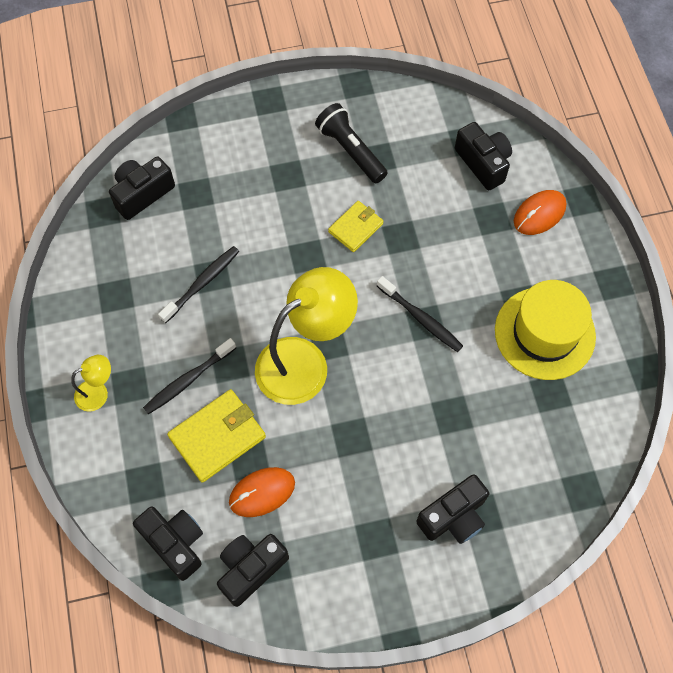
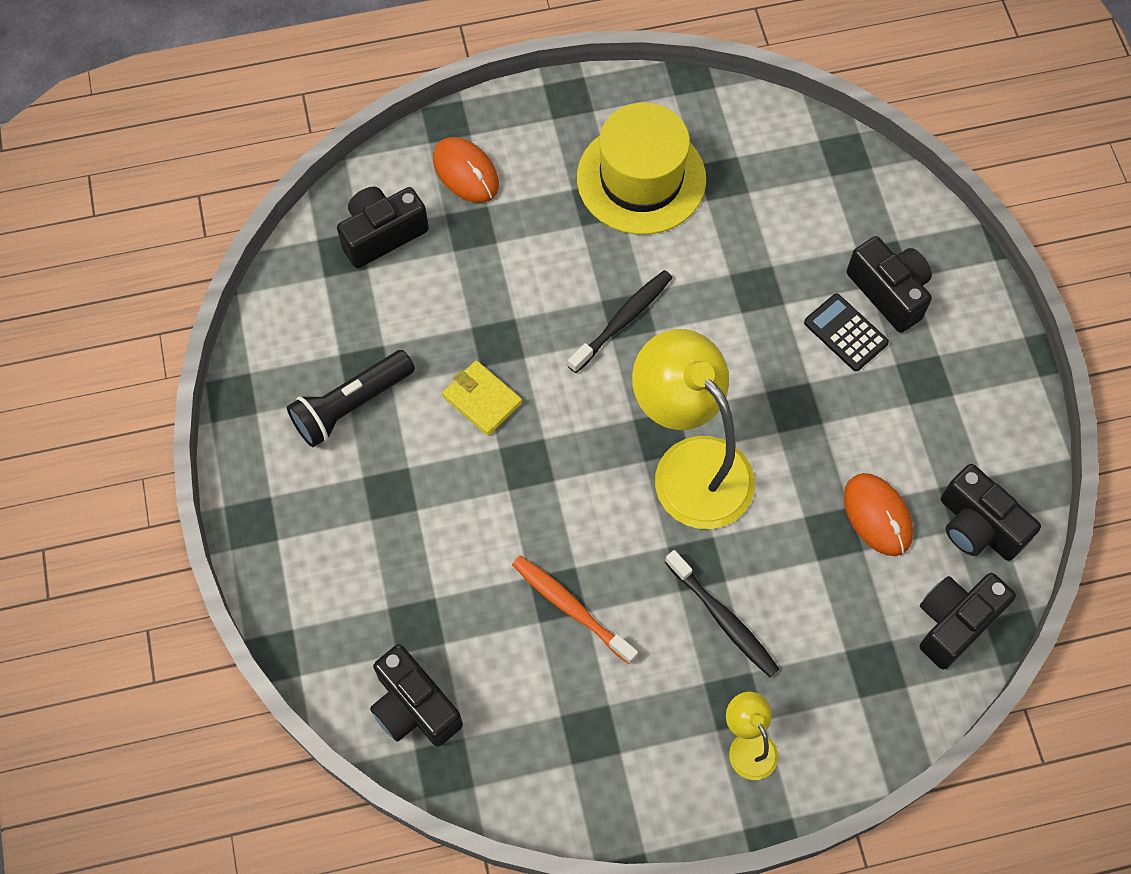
camera: 90 degrees left, 0 degrees up
black toothbrush [158,246,239,323] -> orange toothbrush [512,556,638,664]
yellow wallet [167,389,266,483] -> none
none -> black calculator [804,294,889,371]

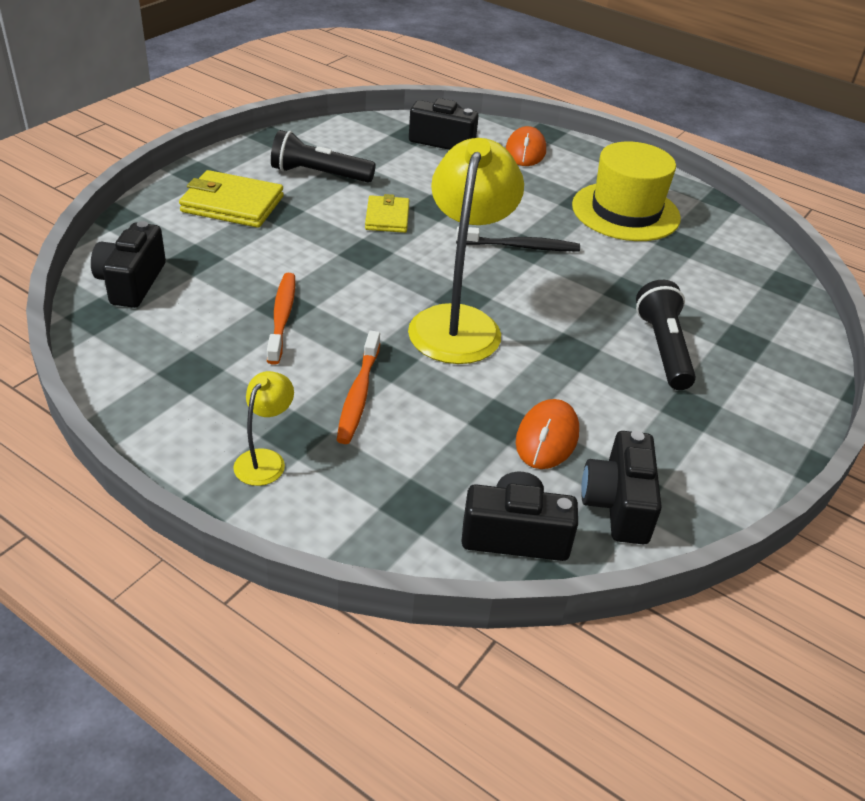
camera: 45 degrees right, 25 degrees down
black toothbrush [665,550,779,677] -> orange toothbrush [337,331,380,444]
black calculator [804,294,889,371] -> black flashlight [636,280,696,390]
black camera [847,236,932,333] -> none
none -> yellow wallet [179,170,284,228]

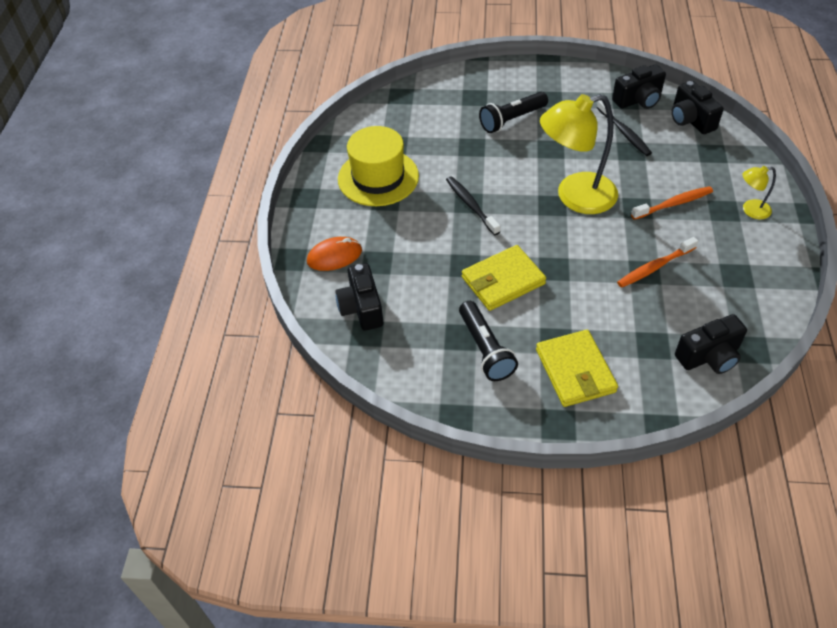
camera: 115 degrees left, 10 degrees up
yellow wallet [365,194,409,233] -> yellow wallet [462,245,546,311], size x1.59
orange mouse [516,399,579,469] -> black toothbrush [597,100,652,156]

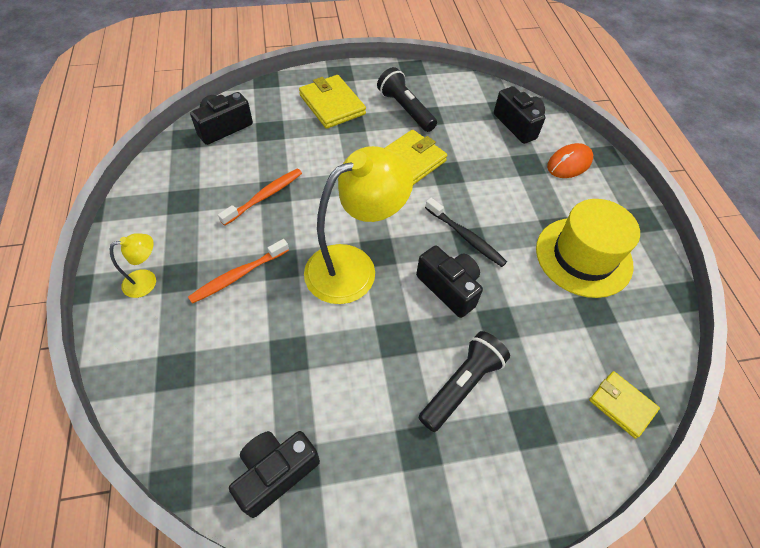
camera: 160 degrees right, 5 degrees up
black toothbrush [597,100,652,156] -> none
black camera [672,81,723,134] -> black camera moved to [416,246,483,318]
none -> yellow wallet [589,371,660,439]

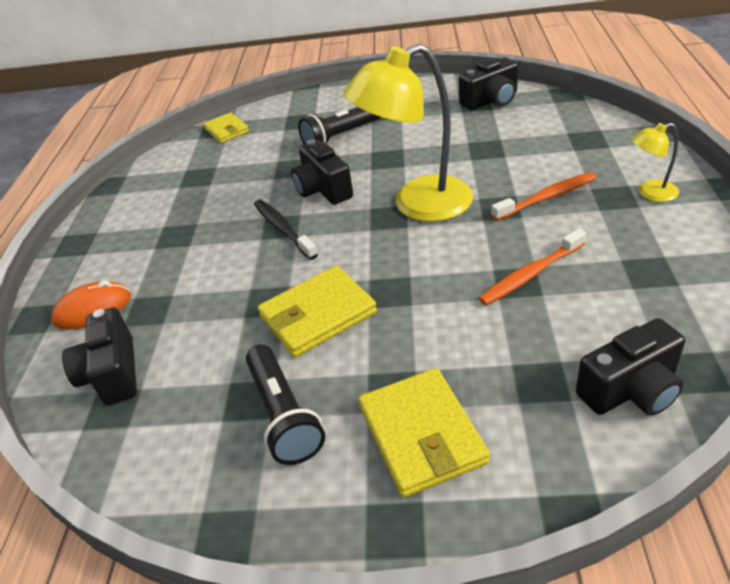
camera: 160 degrees left, 15 degrees down
yellow hat [536,199,640,298] -> none

